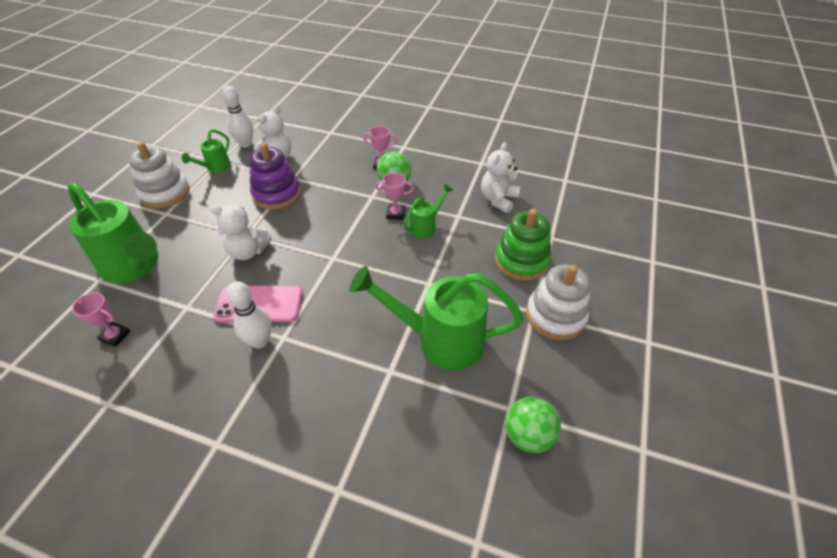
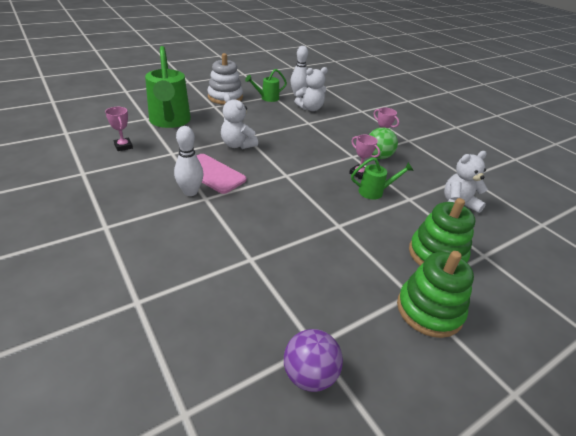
camera: 35 degrees right, 10 degrees down
purple stacking toy [249,143,301,209] -> none
green watering can [349,266,524,370] -> none
green ball [505,397,561,453] -> purple ball [284,329,343,392]
white stacking toy [526,265,591,340] -> green stacking toy [397,251,474,338]

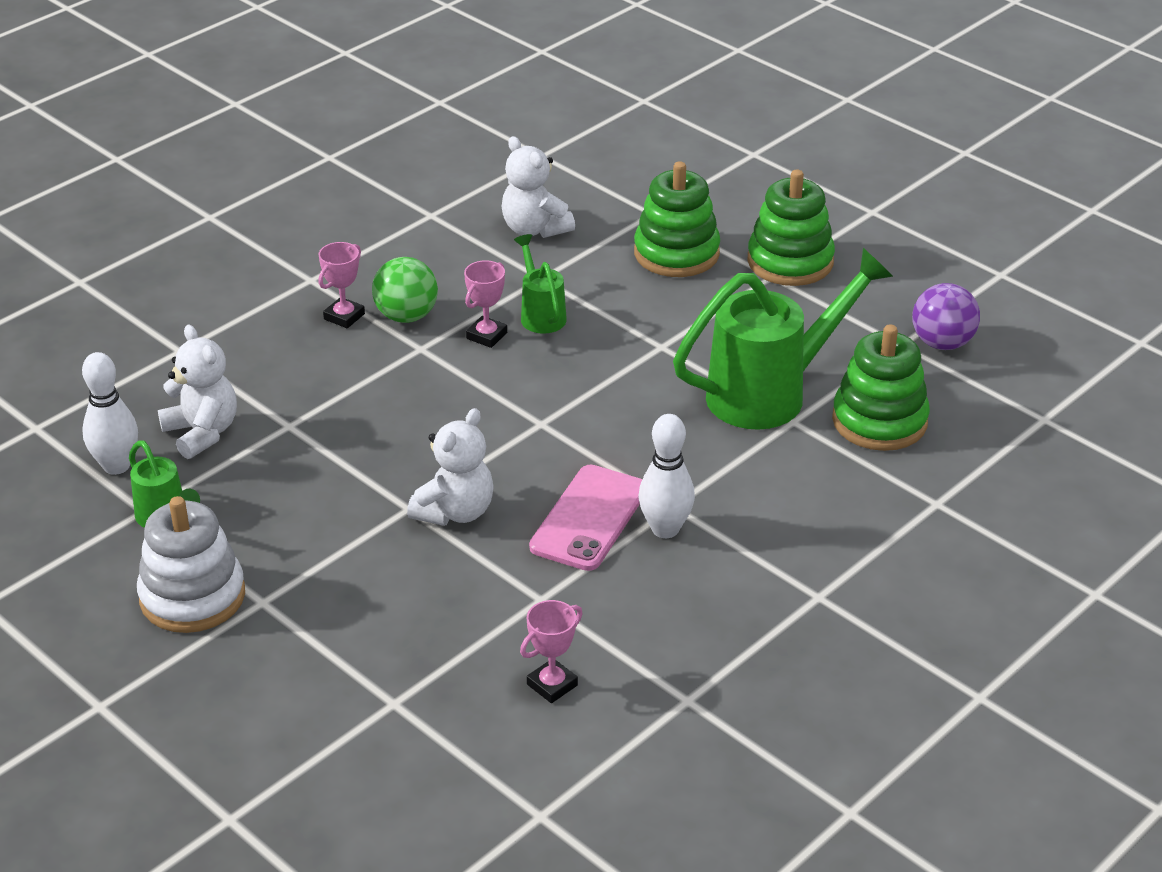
camera: 100 degrees left, 0 degrees up
green watering can [145,46,191,128] -> green watering can moved to [673,248,893,430]
none -> green stacking toy [832,325,930,451]

